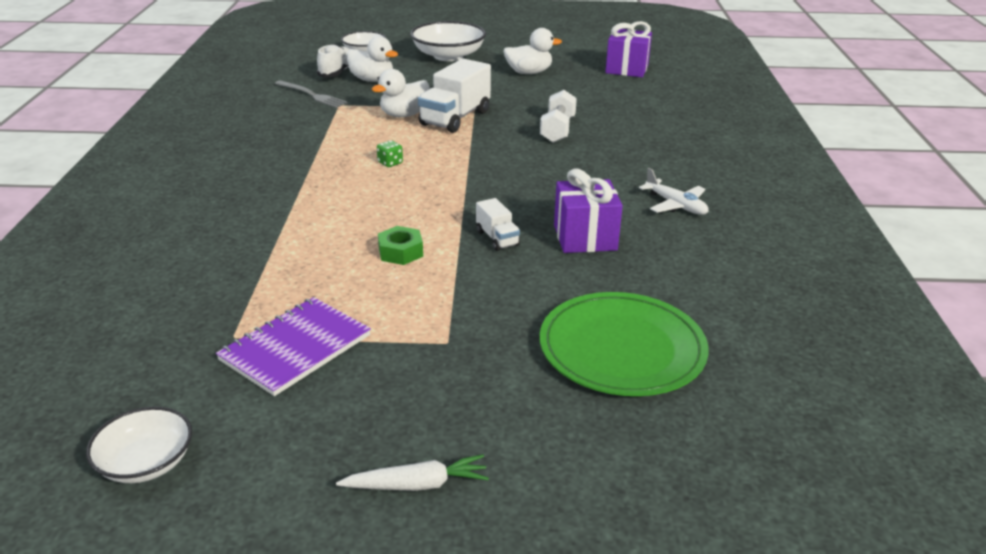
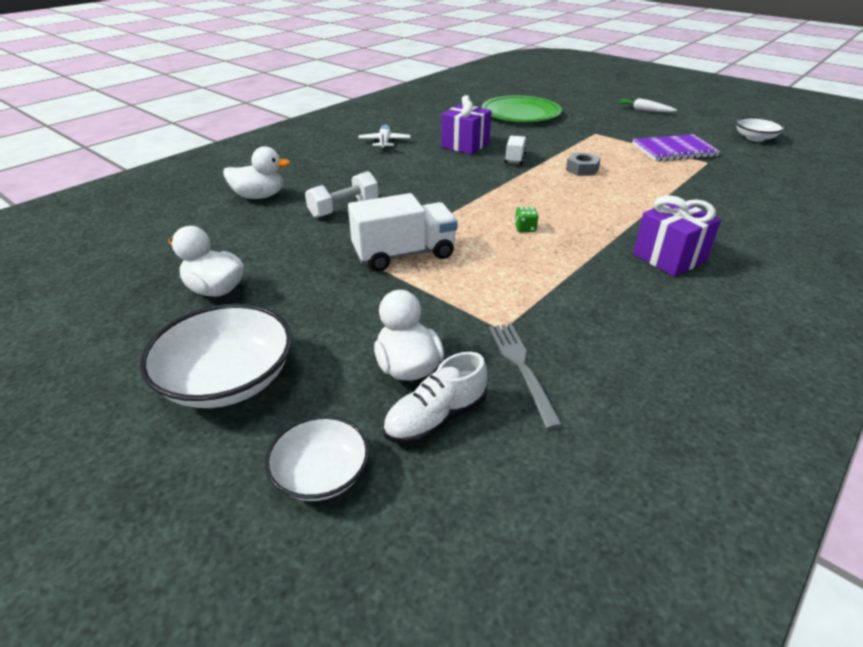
camera: 140 degrees left, 5 degrees up
white duck [372,69,430,117] -> white duck moved to [223,146,290,199]
green nut [378,226,423,265] -> grey nut [566,153,601,176]
purple gift [605,21,652,77] -> purple gift moved to [633,195,721,277]

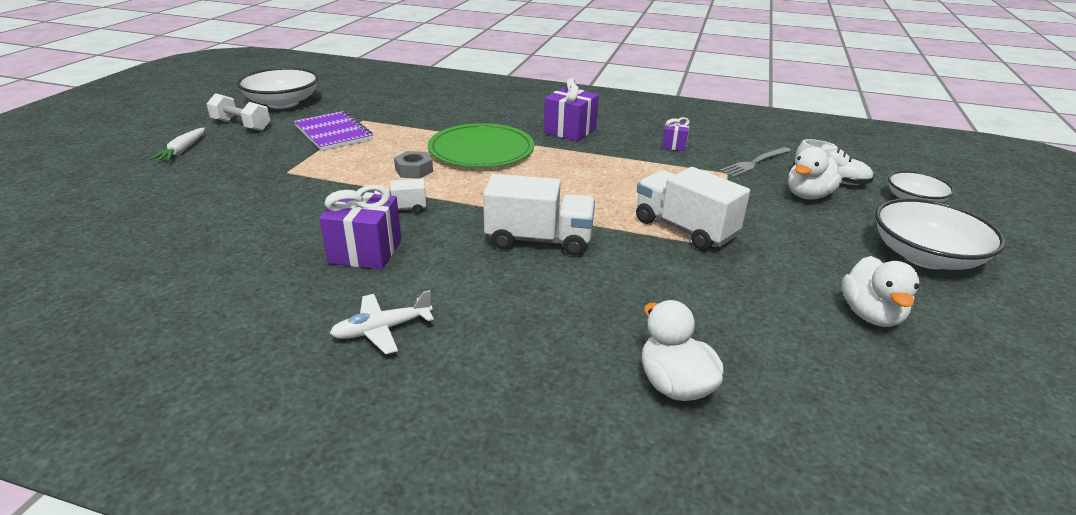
camera: 115 degrees left, 5 degrees down
white dumbbell [305,171,378,218] -> white dumbbell moved to [207,93,270,131]
green plate [482,95,562,122] -> green plate moved to [428,123,534,168]
green dice [515,207,538,232] -> none
white bowl [736,117,784,142] -> white bowl [237,68,319,109], size x1.66
none -> white truck [483,174,595,256]
none -> purple gift [662,117,690,151]

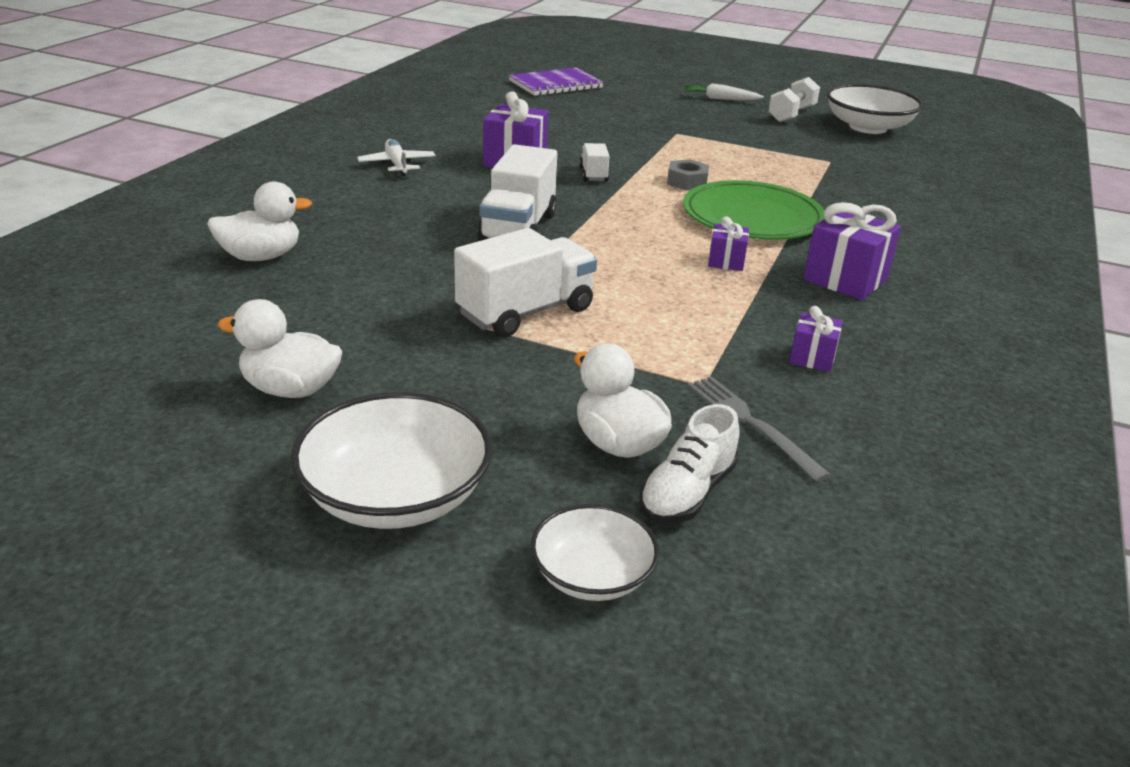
camera: 95 degrees right, 0 degrees up
purple notebook [294,111,373,151] -> purple notebook moved to [509,67,604,96]
none -> purple gift [708,216,749,271]

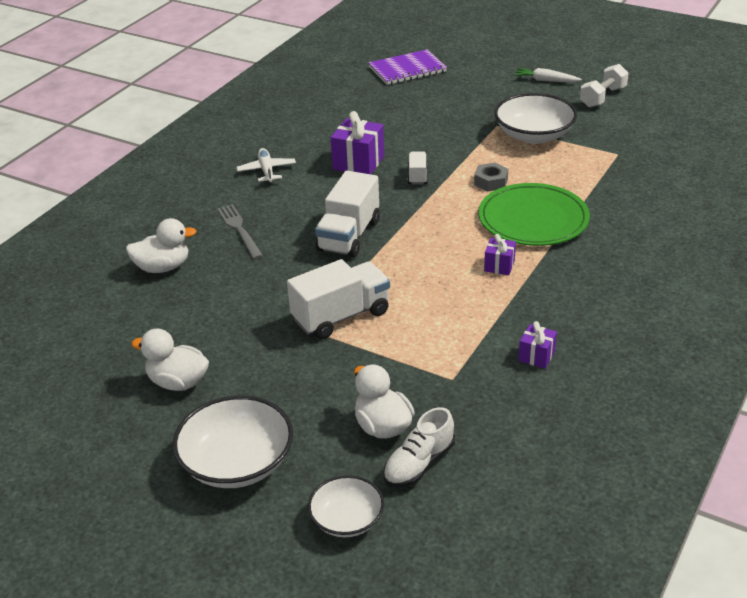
camera: 10 degrees right, 5 degrees up
grey fork [687,376,831,482] -> grey fork moved to [217,204,263,259]
purple gift [803,202,901,300] -> none
white bowl [827,84,923,134] -> white bowl moved to [494,93,577,144]

